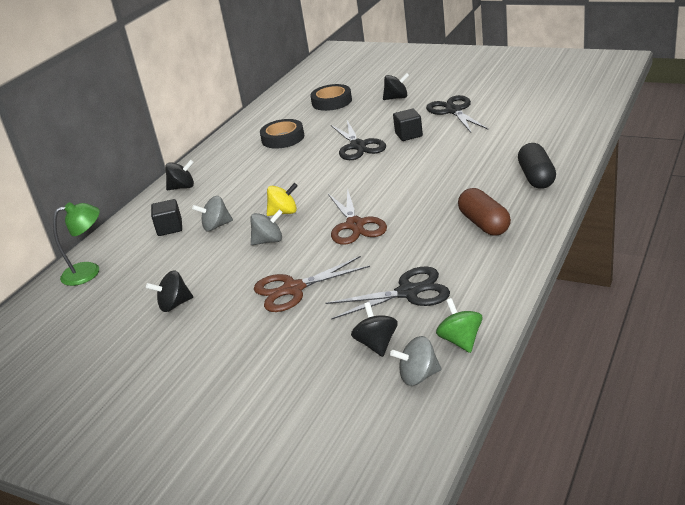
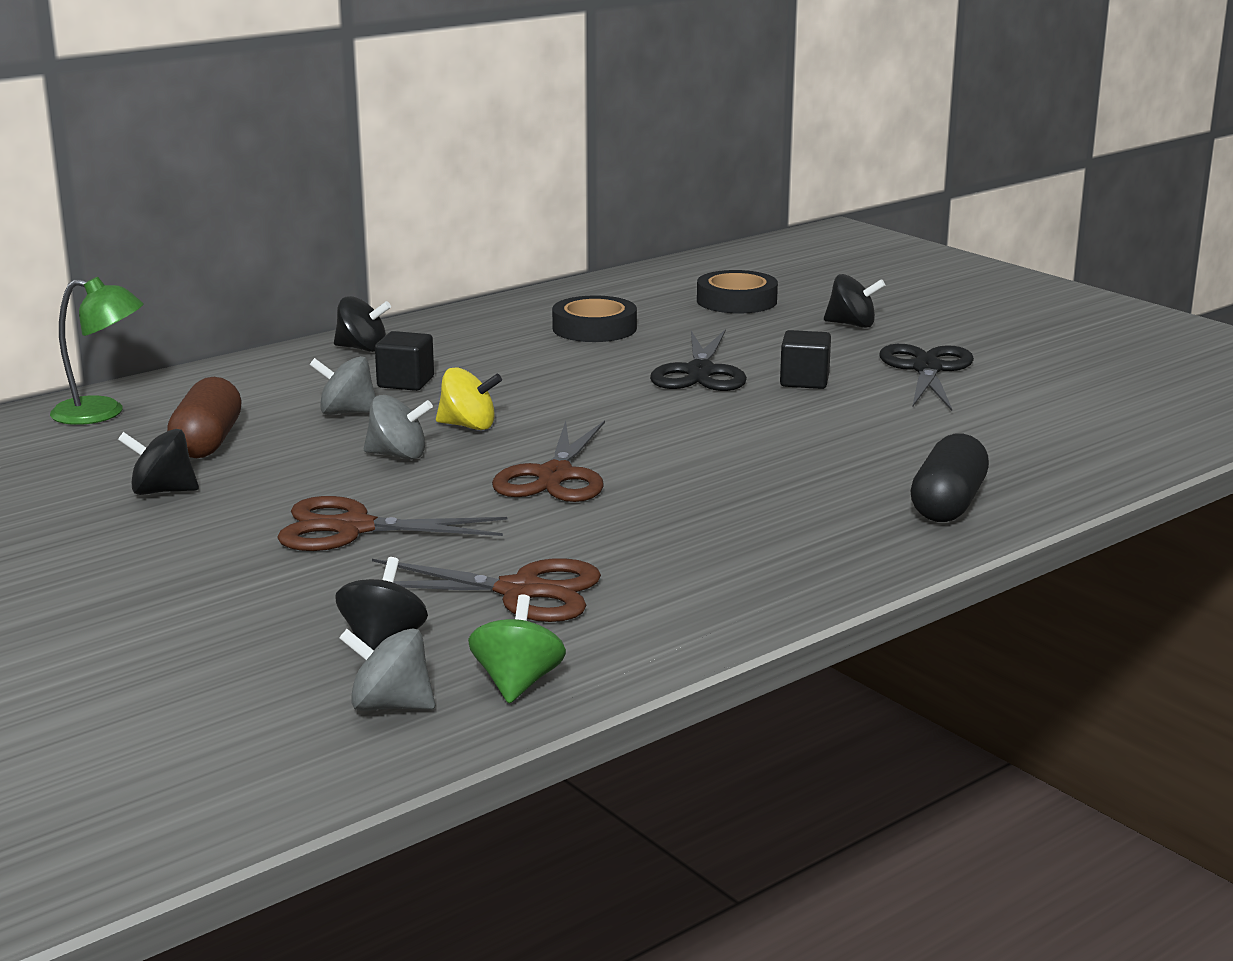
camera: 20 degrees right, 10 degrees down
black cube [151,199,182,236] -> black cube moved to [375,331,434,391]
black scissors [325,266,450,320] -> brown scissors [372,558,601,622]
brown capsule [458,188,511,236] -> brown capsule moved to [167,377,242,458]

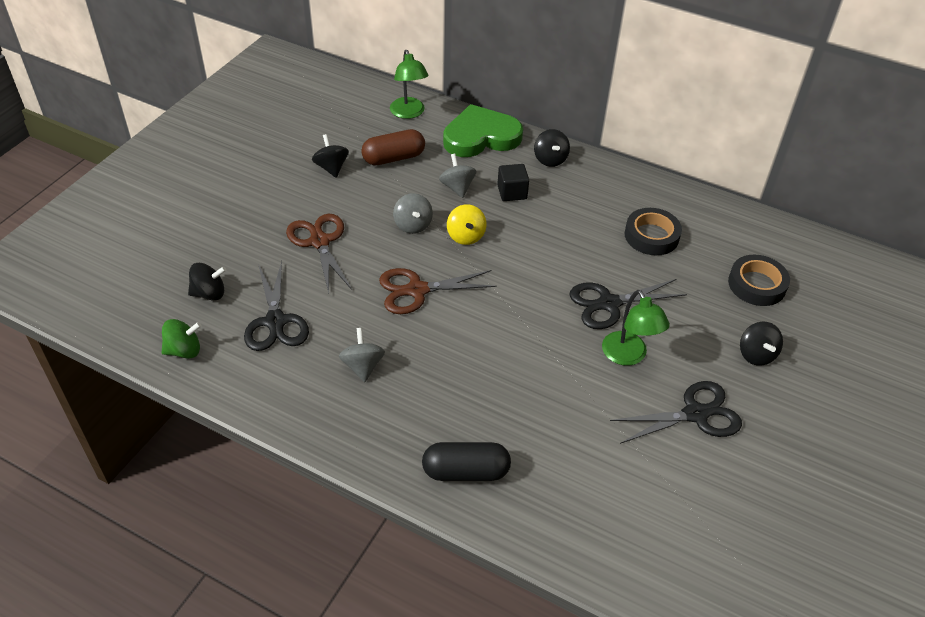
camera: 65 degrees right, 25 degrees up
grey spinning top [339,628,435,711] -> grey spinning top moved to [339,328,385,382]
brown scissors [372,558,601,622] -> black scissors [244,261,309,351]
black cube [780,330,831,389] -> green lamp [602,290,670,366]
none -> green heart [443,104,523,157]

